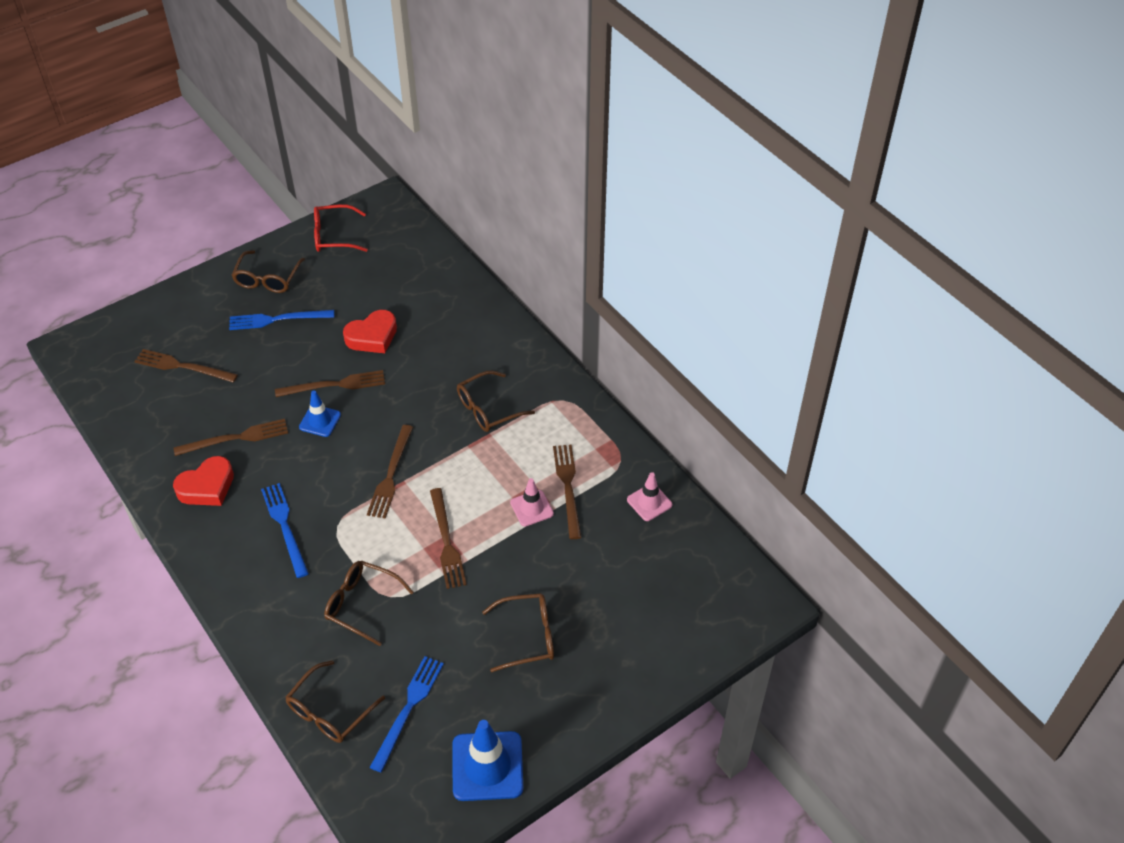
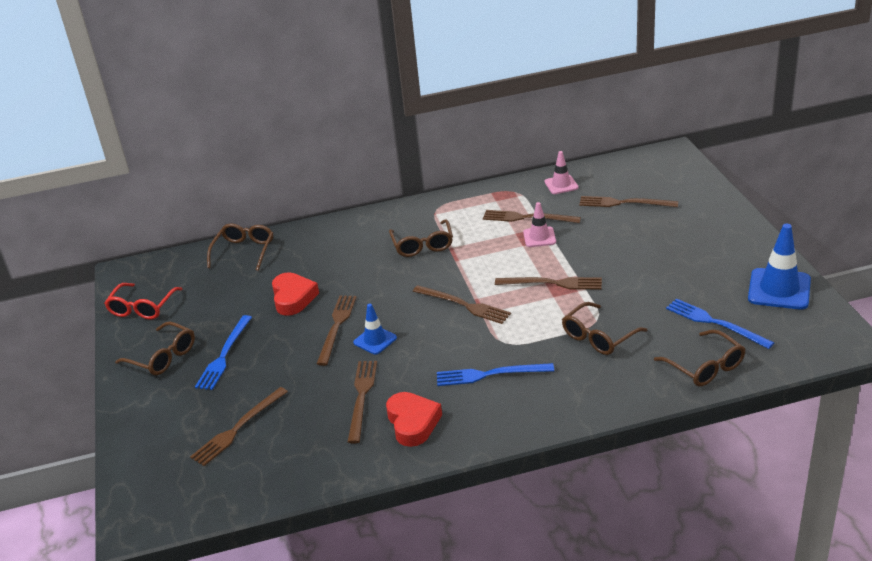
camera: 65 degrees left, 15 degrees down
brown glasses [482,593,554,672] -> brown glasses moved to [207,223,273,271]
none -> brown fork [579,196,678,207]

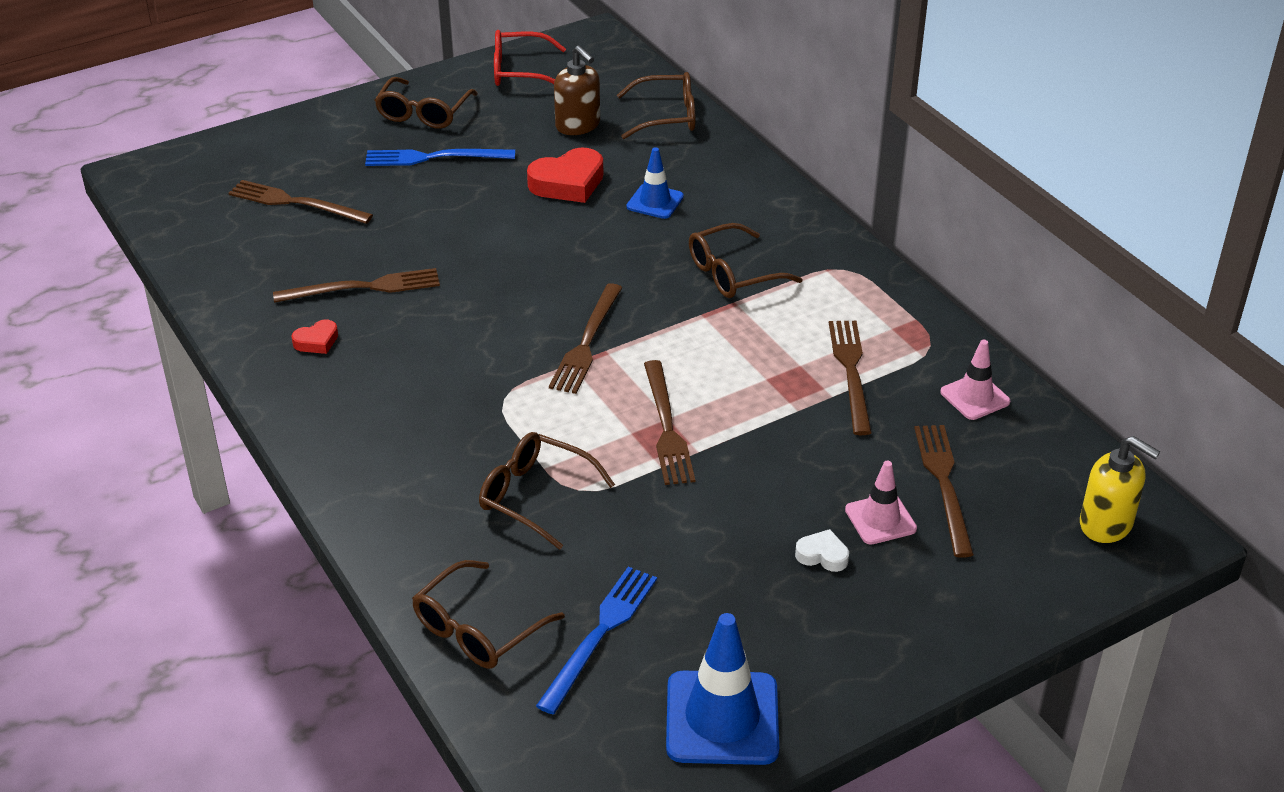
camera: 70 degrees right, 5 degrees up
brown fork [317,295,357,366] -> none
blue traffic cone [353,304,397,355] -> blue traffic cone moved to [627,147,684,219]
red heart [386,392,442,447] -> red heart [291,320,338,354], size x0.53
blue fork [437,363,554,386] -> none
pink traffic cone [523,202,556,247] -> pink traffic cone moved to [845,461,917,545]
none -> brown soap dispenser [554,45,600,135]
none -> white heart [795,529,849,572]
none -> yellow soap dispenser [1080,436,1160,543]

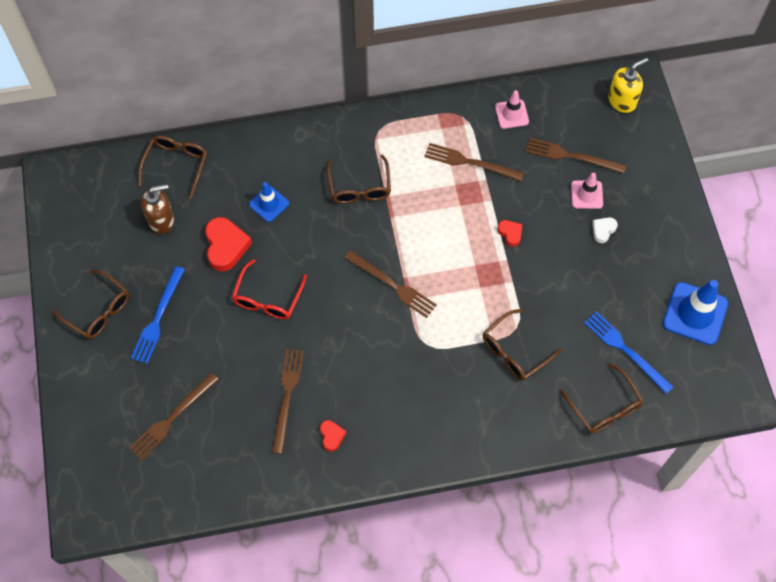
camera: 70 degrees left, 25 degrees up
red glasses [494,30,566,86] -> red glasses moved to [232,259,307,319]
brown fork [644,360,695,485] -> none
none -> red heart [498,220,522,247]

